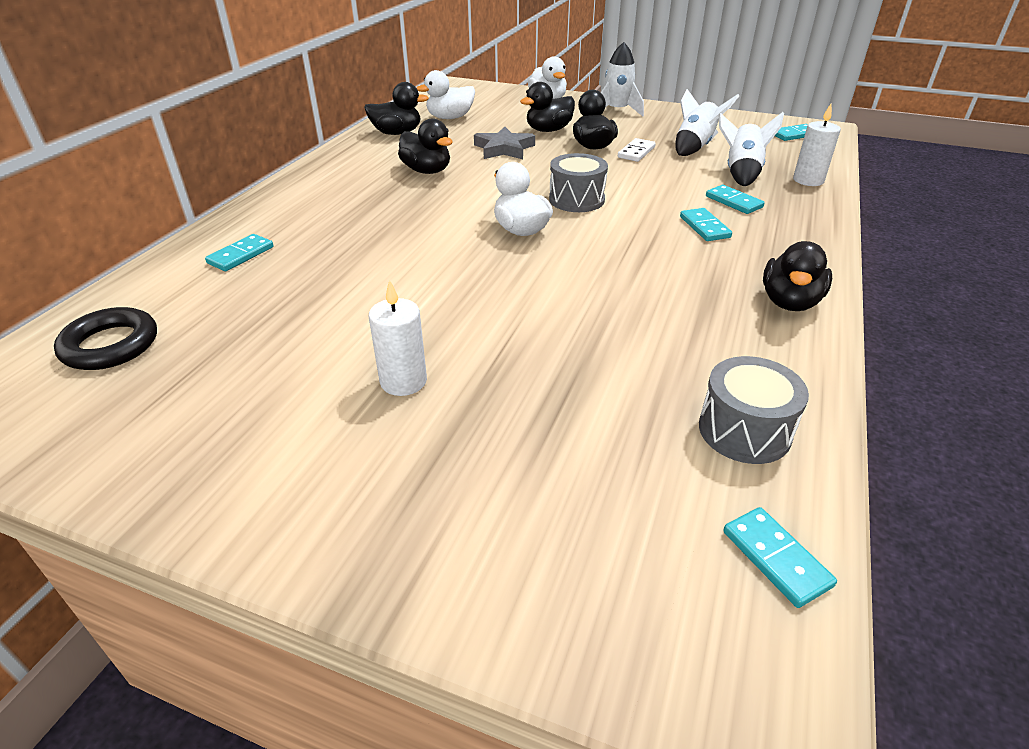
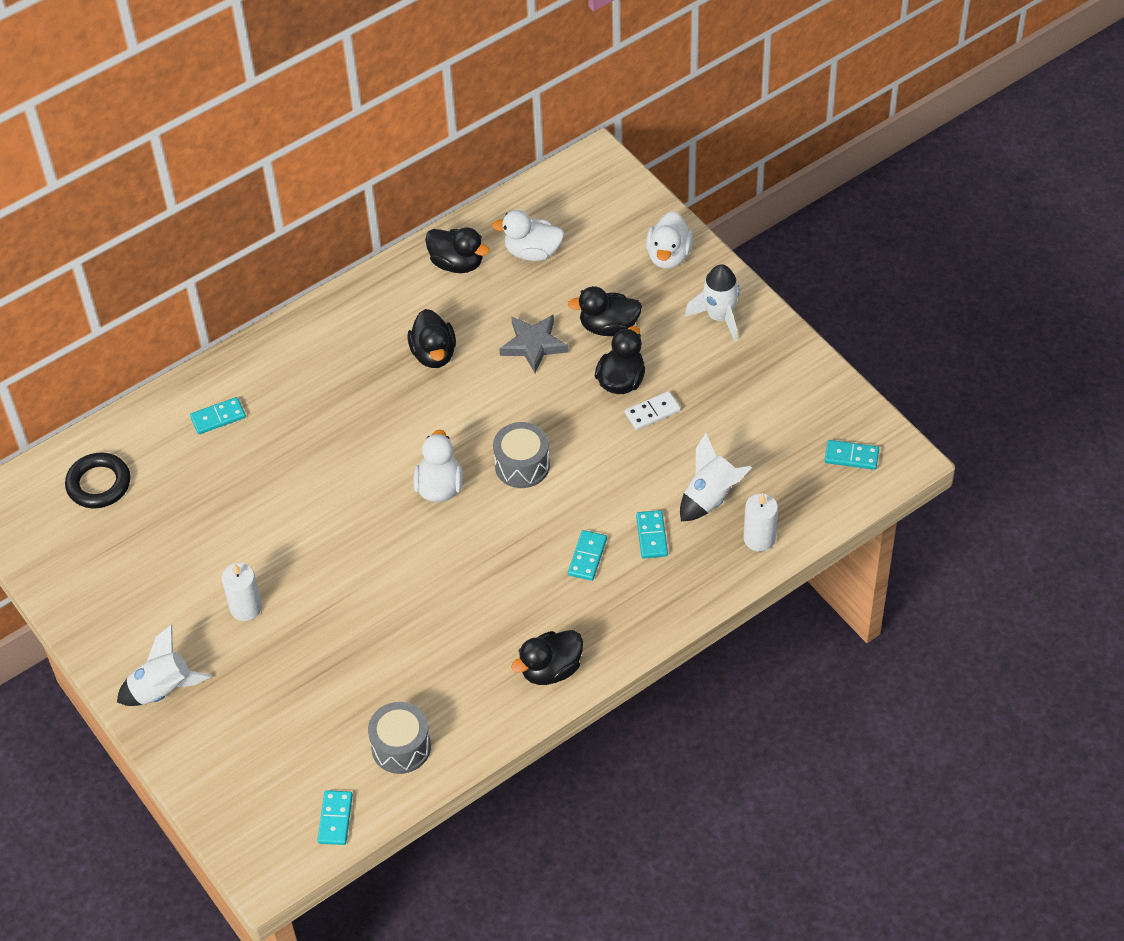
camera: 35 degrees right, 15 degrees up
white rocket [675,89,739,156] -> white rocket moved to [117,625,211,706]

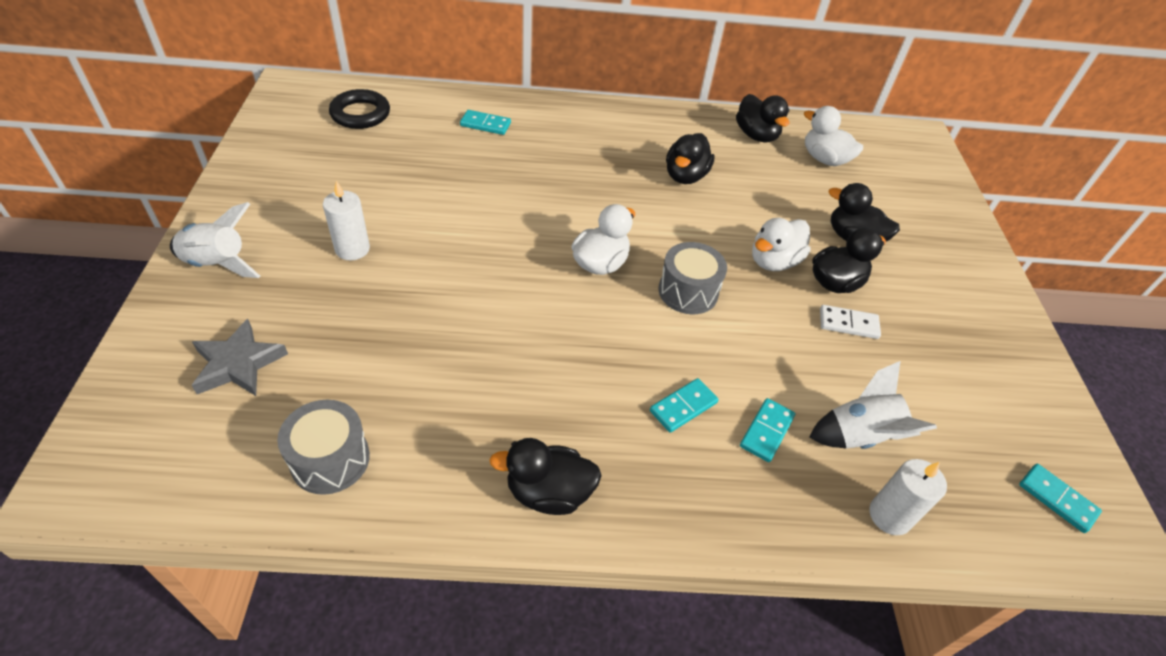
camera: 30 degrees right, 5 degrees down
turquoise domino [318,790,353,845] -> none
grey star [499,314,568,373] -> grey star moved to [191,319,288,396]
white duck [646,211,693,269] -> white duck moved to [752,218,811,271]
white rocket [685,264,740,342] -> none

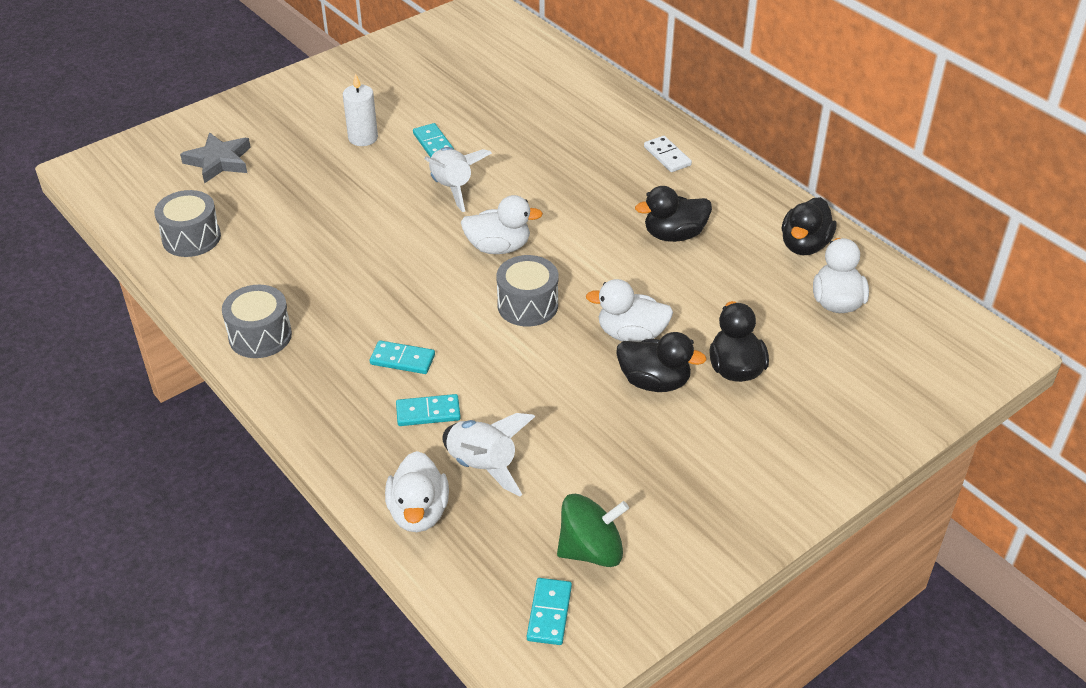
camera: 55 degrees right, 5 degrees down
white rocket [170,202,260,278] -> white rocket moved to [425,147,492,212]
black ring [329,89,390,129] -> none
turquoise domino [460,110,511,135] -> turquoise domino moved to [413,123,454,158]
black duck [489,438,602,515] -> grey drum [222,285,292,358]
white domino [820,305,881,339] -> white domino moved to [644,136,692,172]
white candle [869,459,947,535] -> white duck [385,451,449,532]
none -> green spinning top [557,494,629,567]

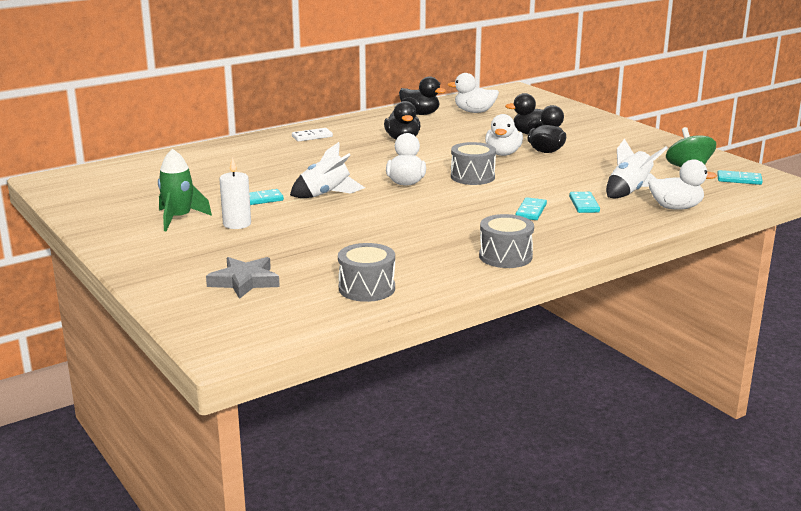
camera: 85 degrees left, 20 degrees down
none -> green rocket [158,149,212,231]

